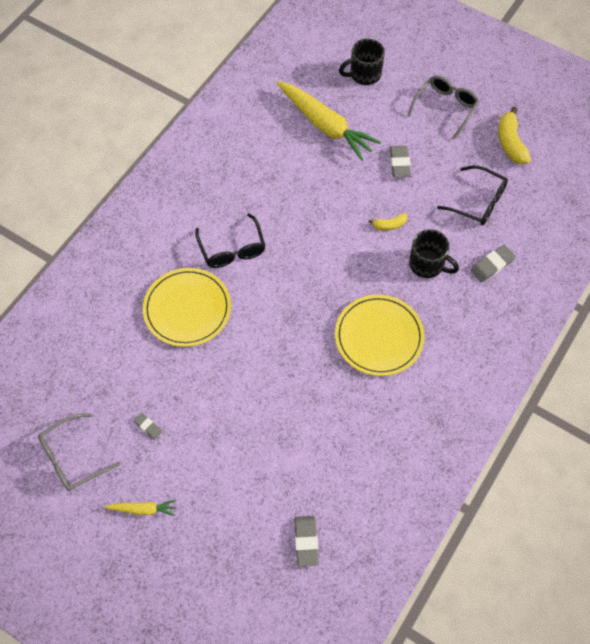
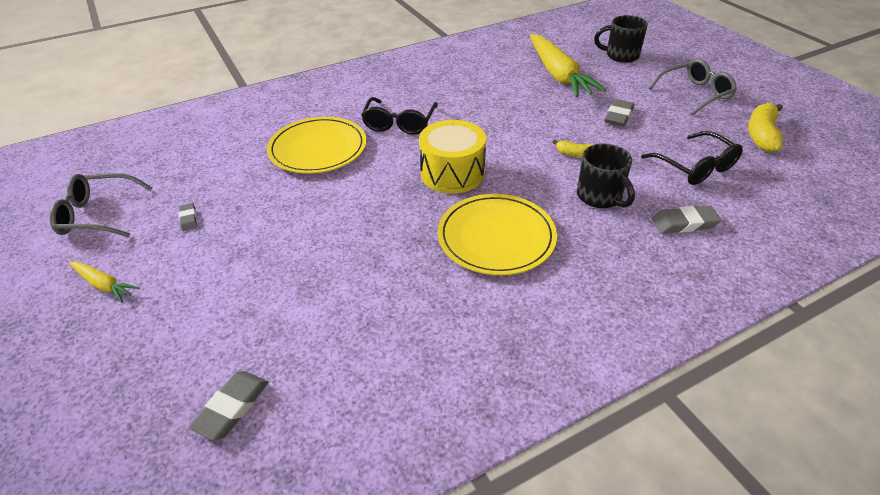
camera: 30 degrees right, 20 degrees down
none -> yellow drum [419,120,486,194]

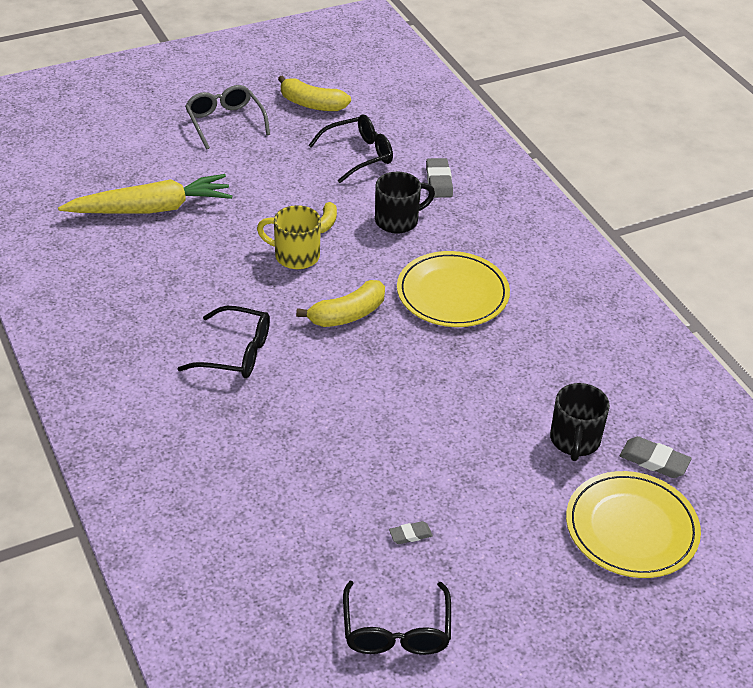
camera: 90 degrees left, 0 degrees up
grey glasses [49,173,152,237] -> black glasses [343,581,451,655]
yellow carrot [69,262,139,303] -> none
yellow plate [267,117,367,174] -> yellow plate moved to [566,471,701,578]
yellow drum [419,120,486,194] -> yellow banana [296,280,385,327]
black mug [594,15,648,63] -> black mug moved to [550,383,610,461]
grey eraser [605,99,634,127] -> none
none -> yellow mug [257,205,321,269]

